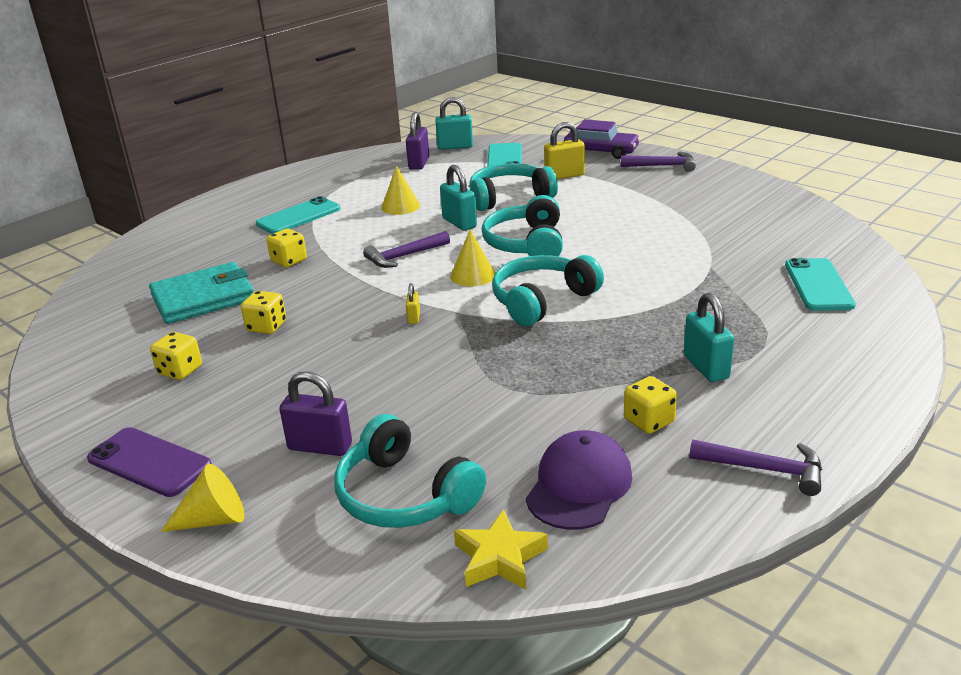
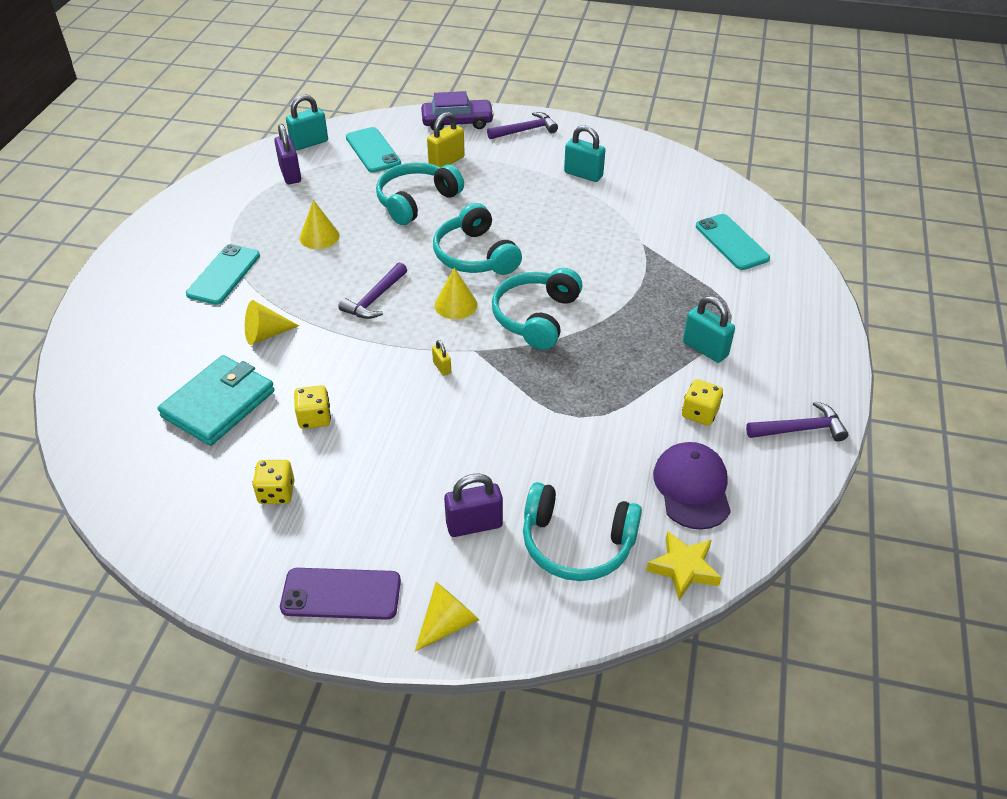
camera: 30 degrees left, 15 degrees up
yellow dice [267,228,307,267] -> yellow cone [245,300,299,345]
turquoise padlock [440,165,477,231] -> turquoise padlock moved to [564,125,605,182]

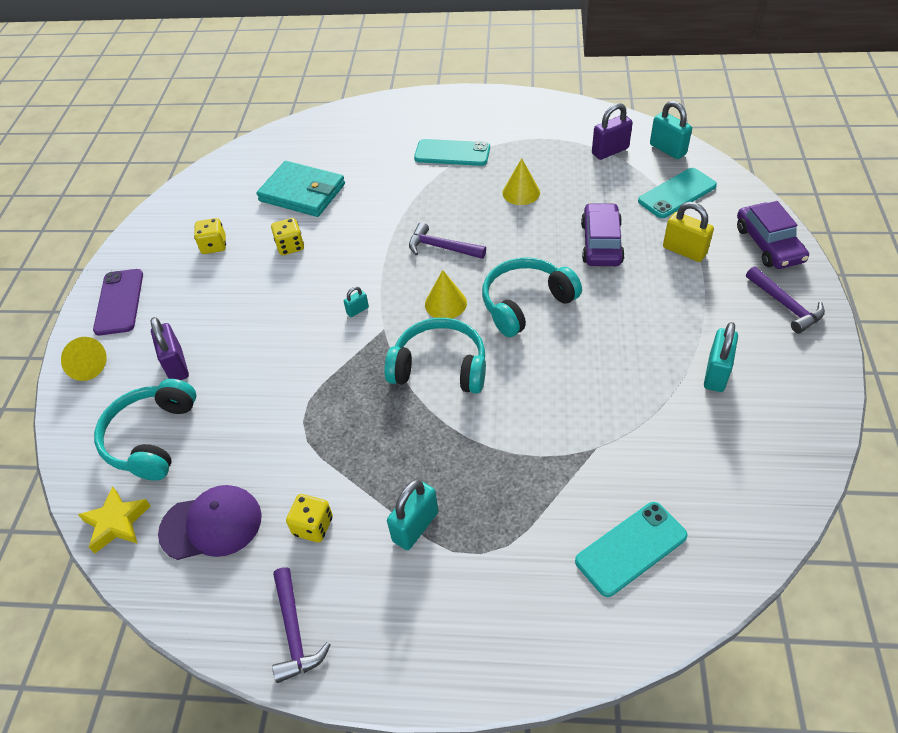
camera: 85 degrees right, 5 degrees up
yellow cone [245,300,299,345] -> none
turquoise headphones [376,162,464,225] -> purple car [581,203,625,266]
yellow padlock [432,340,451,376] -> turquoise padlock [344,287,369,317]

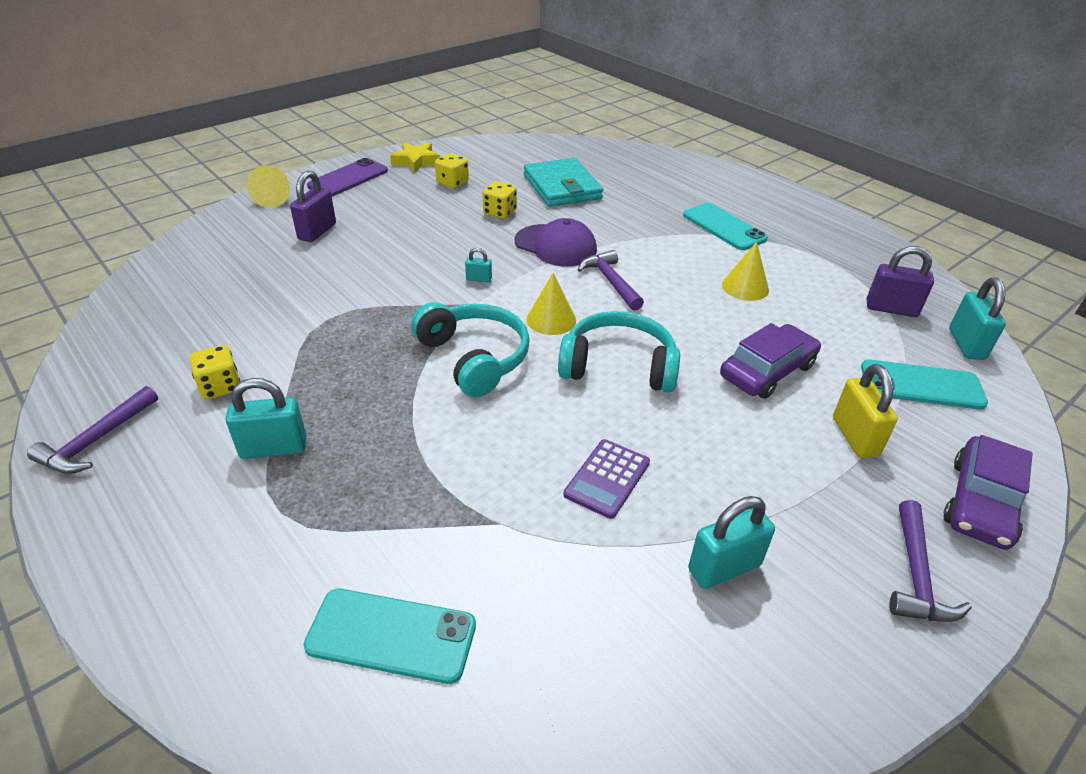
camera: 40 degrees right, 10 degrees down
yellow star [78,486,151,553] -> yellow star moved to [390,142,440,173]
turquoise headphones [94,379,196,481] -> none
purple cap [158,485,262,560] -> purple cap moved to [514,218,597,267]
none -> purple calculator [564,439,650,519]

